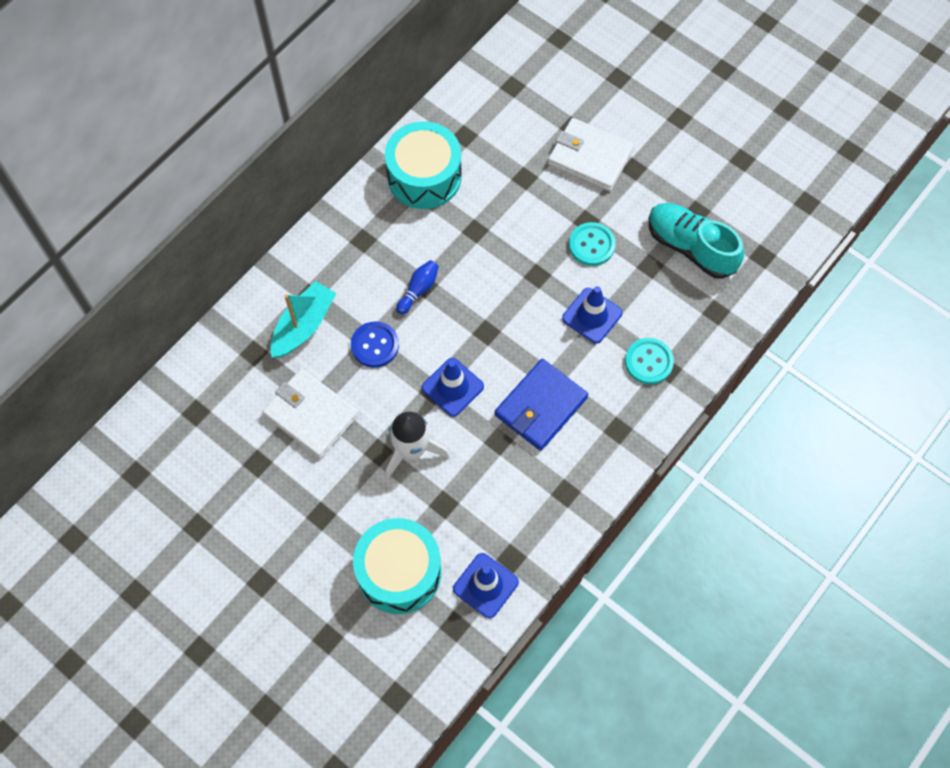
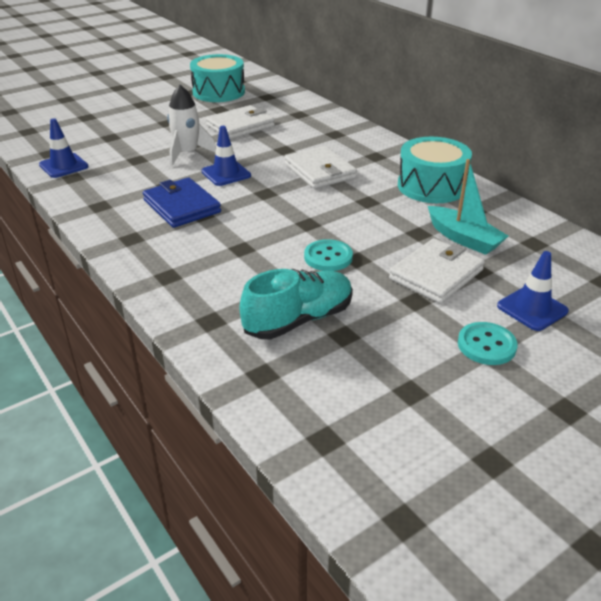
camera: 105 degrees right, 30 degrees down
turquoise boat [271,281,336,358] -> turquoise boat moved to [428,159,508,255]
blue button [351,321,399,368] -> none
turquoise drum [353,518,442,614] -> turquoise drum moved to [190,54,245,102]
blue bowling pin [396,260,439,314] -> white wallet [284,146,357,189]
blue traffic cone [562,286,623,343] -> blue traffic cone moved to [497,251,569,331]
turquoise button [625,338,674,384] -> turquoise button moved to [458,322,518,365]

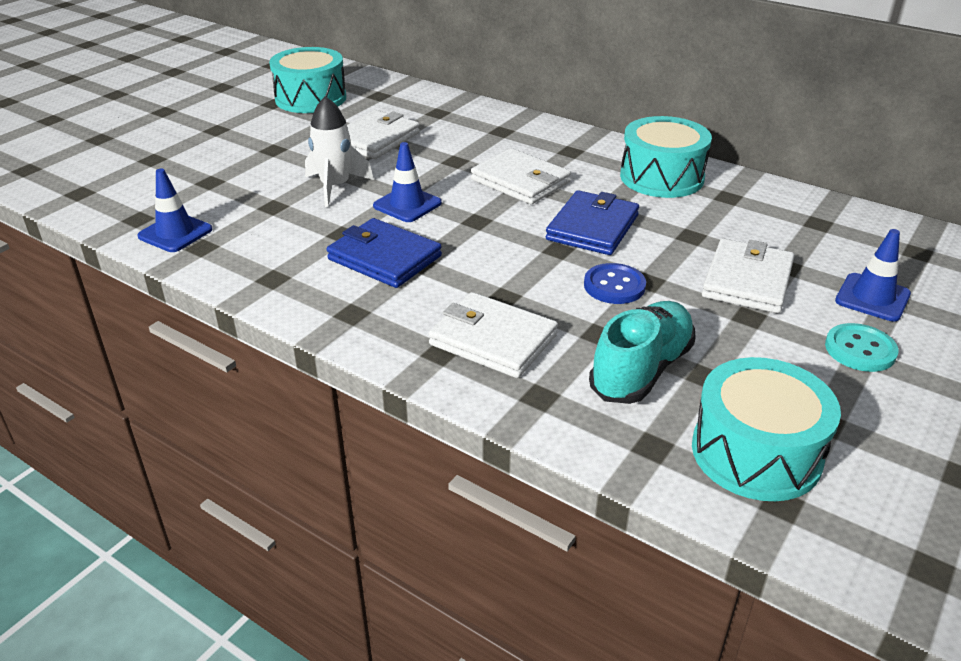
camera: 20 degrees left, 0 degrees up
turquoise button [304,239,353,271] -> blue button [584,263,646,304]
turquoise boat [428,159,508,255] -> none
none -> white wallet [429,292,558,378]
none -> blue wallet [546,190,639,255]
none -> turquoise drum [692,357,841,501]

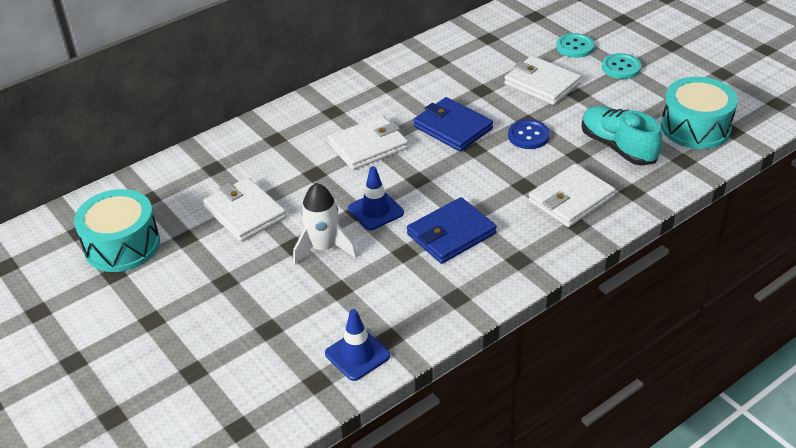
camera: 70 degrees left, 5 degrees up
turquoise drum [620,116,712,198] -> none
blue traffic cone [835,229,911,322] -> turquoise button [556,33,594,58]

